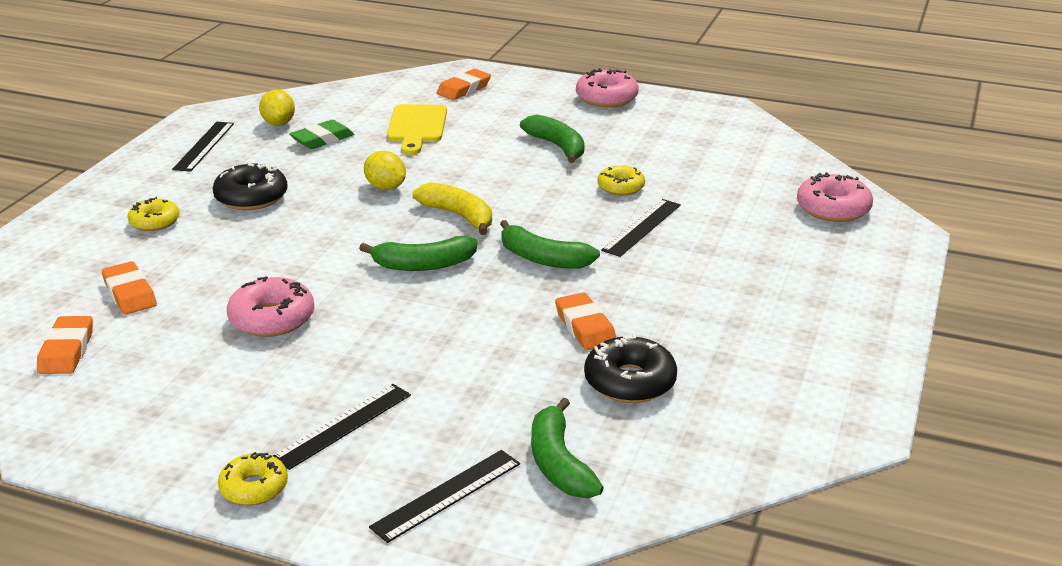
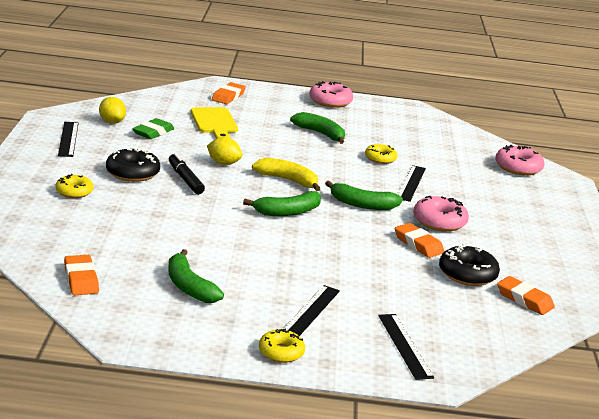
camera: 20 degrees left, 5 degrees down
orange eraser [102,261,157,315] -> orange eraser moved to [497,276,555,315]
pink donut [227,276,314,337] -> pink donut moved to [413,196,469,232]
black ruler [369,450,520,543] -> black ruler turned 45 degrees counterclockwise [378,314,434,380]
green banana [531,398,604,498] -> green banana moved to [168,249,224,303]
none -> black marker [169,153,205,194]

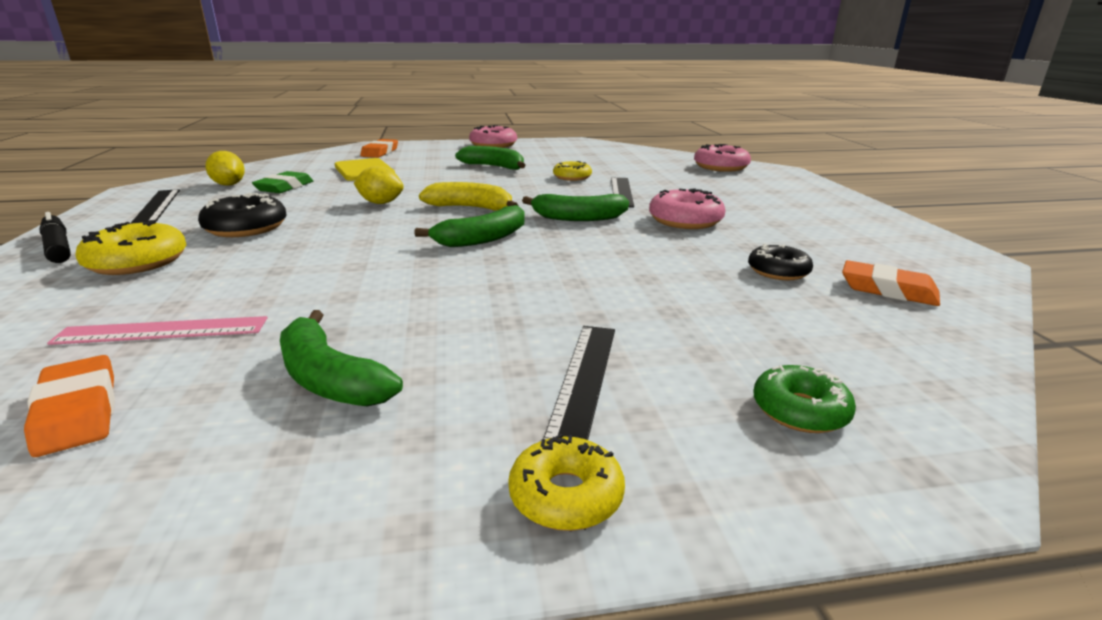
camera: 10 degrees left, 0 degrees up
yellow donut [55,174,94,198] -> yellow donut [75,221,186,275], size x1.51
black marker [169,153,205,194] -> black marker moved to [39,212,71,263]
black ruler [378,314,434,380] -> green donut [753,365,856,433]
orange eraser [395,223,444,258] -> none
black donut [439,244,500,286] -> black donut [748,244,813,280], size x0.66
none -> pink ruler [47,316,268,345]

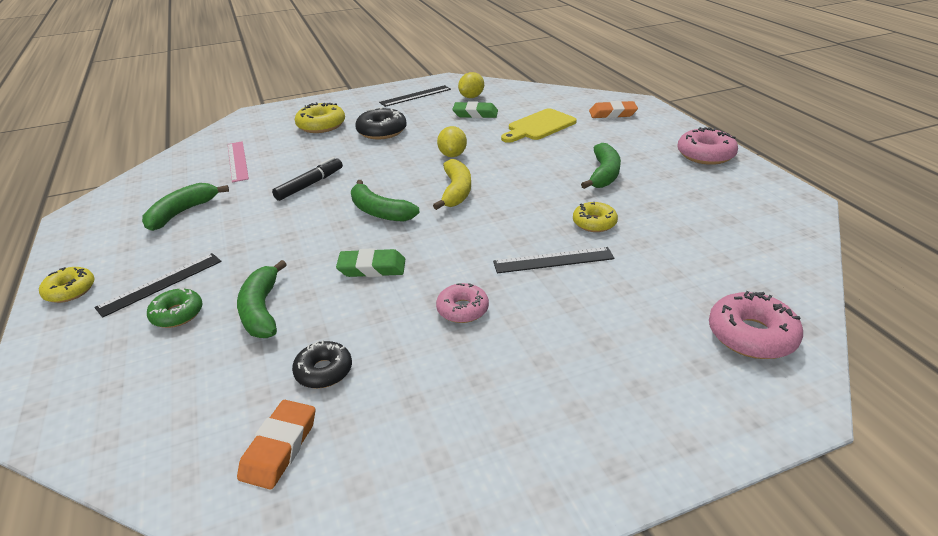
camera: 80 degrees right, 10 degrees up
orange eraser [24,355,115,457] -> none
black marker [39,212,71,263] -> black marker moved to [272,157,343,201]
green banana [522,194,629,221] -> green banana moved to [237,260,287,338]
black ruler [543,326,615,440] -> black ruler turned 45 degrees counterclockwise [94,253,222,318]
pink donut [649,188,726,229] -> pink donut [436,283,489,323], size x0.66
green donut [753,365,856,433] -> green donut moved to [147,288,203,328]
none -> green eraser [336,248,405,277]

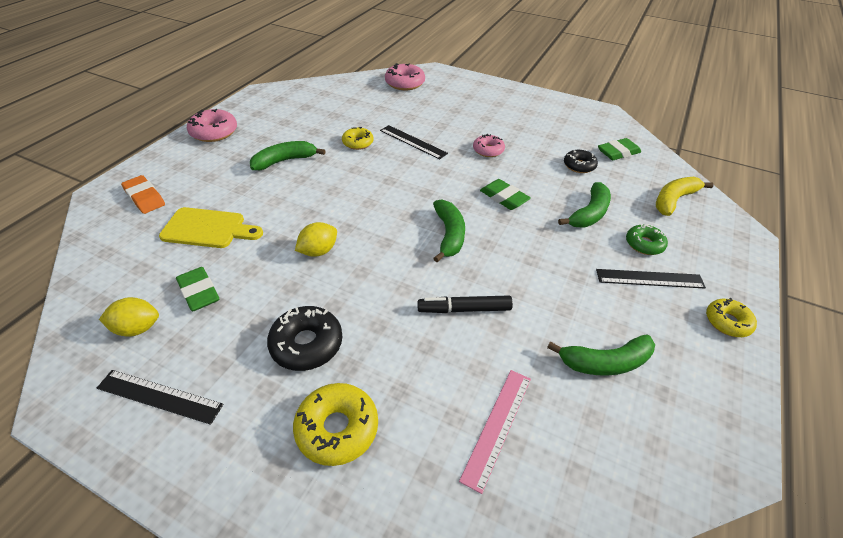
camera: 135 degrees left, 10 degrees up
orange eraser [237,400,315,489] -> green eraser [598,138,641,160]
yellow banana [433,159,471,210] -> yellow banana moved to [656,177,714,216]

